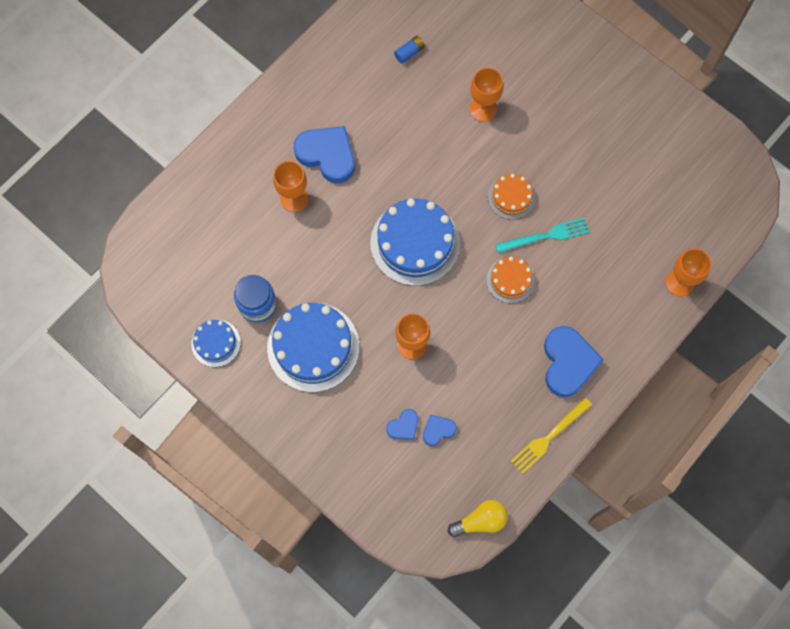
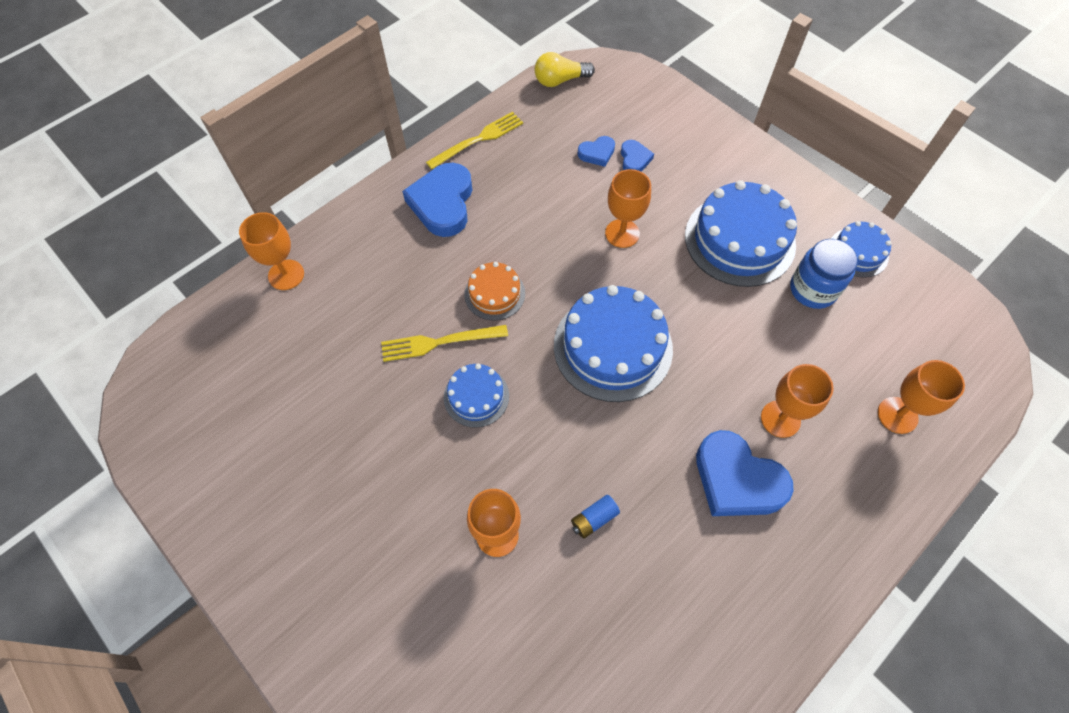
camera: 175 degrees left, 10 degrees down
blue heart [386,409,418,440] -> blue heart turned 120 degrees clockwise [621,140,654,172]
blue battery [394,36,425,64] -> blue battery moved to [571,495,620,539]
orange cake [488,174,535,220] -> blue cake [444,364,509,428]
turquoise fork [495,217,590,253] -> yellow fork [381,325,508,362]
none -> orange goblet [878,360,965,434]

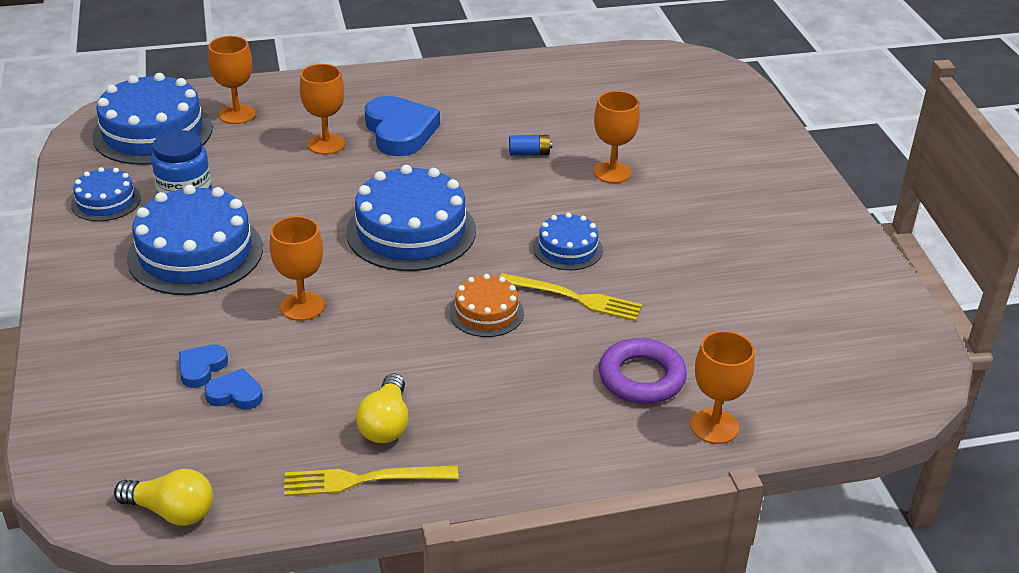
camera: 150 degrees left, 25 degrees down
blue heart [402,163,472,237] -> none
none -> blue cake [92,73,213,165]
none -> yellow light bulb [356,373,409,443]
none -> purple ring [599,338,687,404]

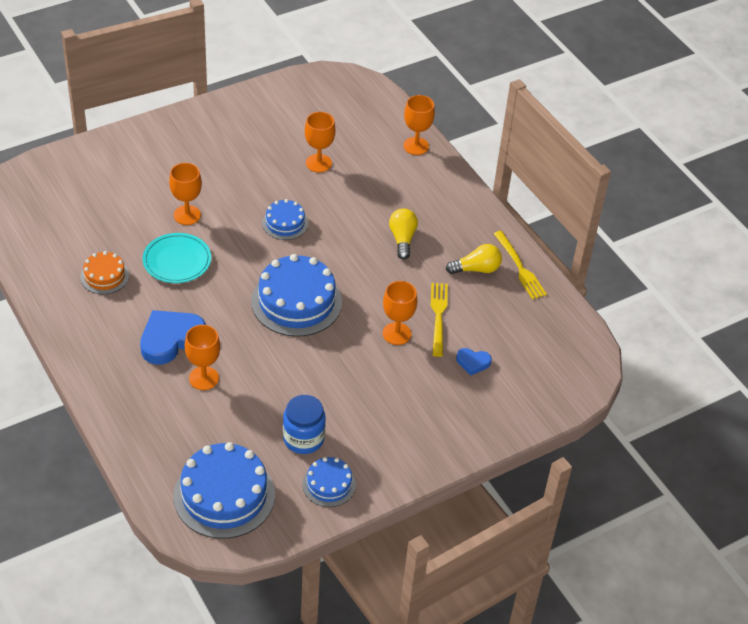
camera: 110 degrees left, 10 degrees up
yellow light bulb [114,469,213,526] -> yellow light bulb moved to [389,208,418,260]
blue cake [127,185,263,295] -> none
blue heart [204,368,263,410] -> none
orange goblet [208,36,256,124] -> orange goblet moved to [305,112,335,172]
orange cake [450,274,524,337] -> orange cake moved to [81,251,129,294]
yellow fork [500,273,642,321] -> yellow fork moved to [431,283,448,357]
blue battery [509,135,552,156] -> turquoise plate [143,233,211,283]
purple ring [599,338,687,404] -> none

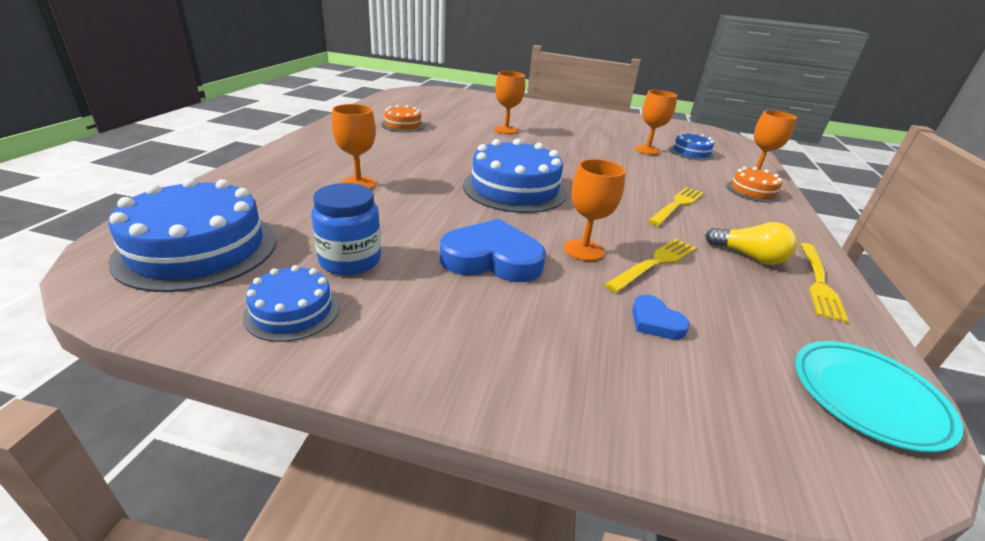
camera: 45 degrees right, 15 degrees down
blue heart [140,310,206,365] -> blue heart moved to [440,219,546,282]
turquoise plate [143,233,211,283] -> turquoise plate moved to [795,341,963,453]
blue cake [262,199,308,240] -> blue cake moved to [669,132,714,161]
yellow light bulb [389,208,418,260] -> yellow fork [648,187,704,226]
none -> orange cake [726,167,782,203]

